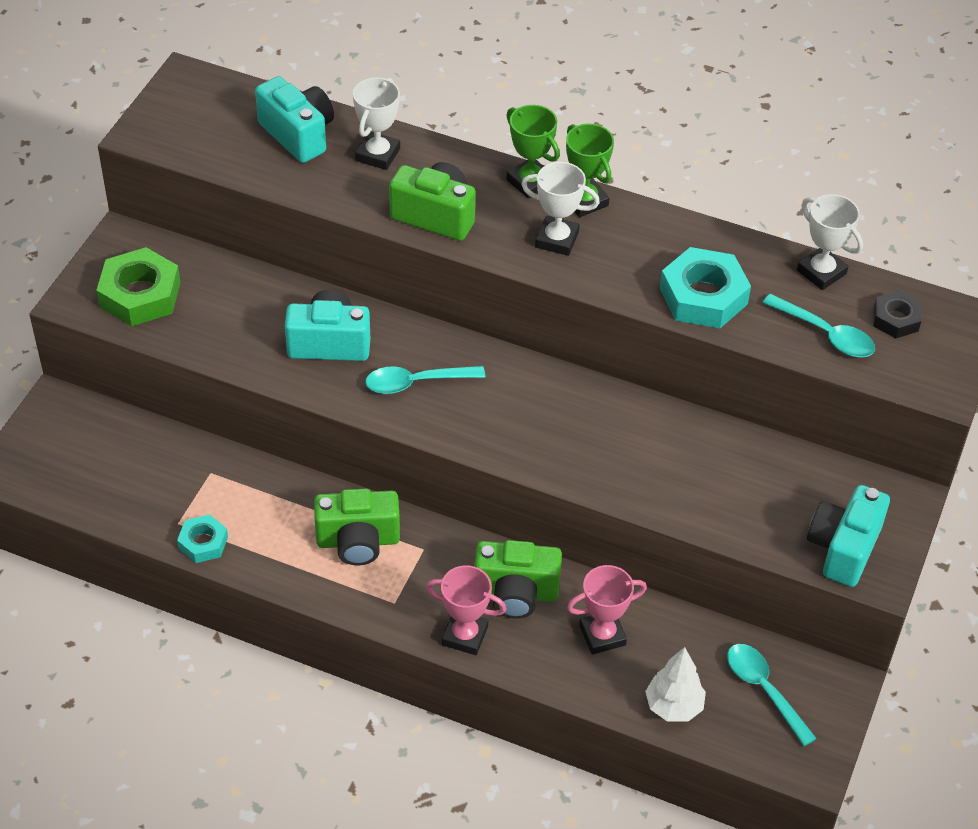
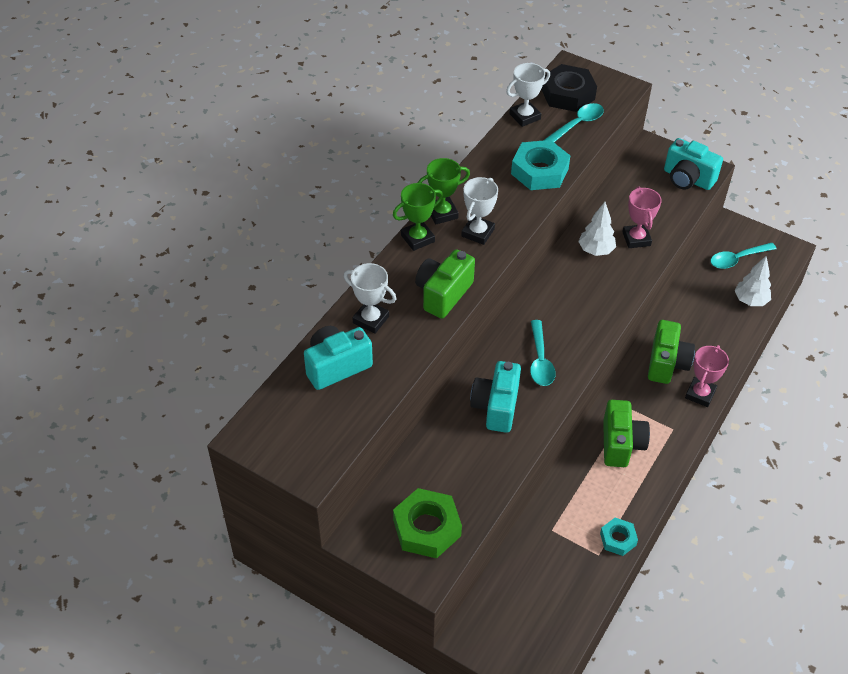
camera: 80 degrees left, 0 degrees up
pink trophy [567,565,647,655] -> pink trophy moved to [622,186,662,248]
black nut [873,290,921,338] -> black nut [541,64,597,112], size x1.74
none -> white tree [578,202,616,256]

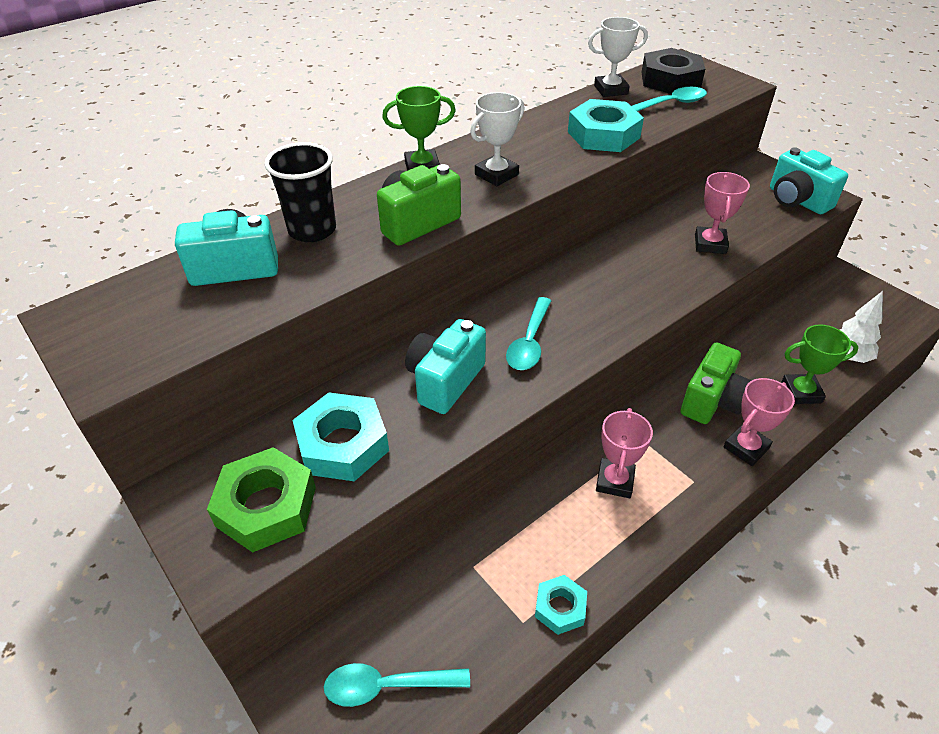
camera: 20 degrees right, 5 degrees down
white trophy [344,263,396,334] -> black cup [264,142,336,242]
green trophy [417,158,470,224] -> green trophy moved to [781,324,859,404]
white tree [578,202,616,256] -> none
green camera [603,400,650,467] -> pink trophy [596,408,653,498]
turquoise spoon [710,243,777,269] -> turquoise spoon moved to [324,663,470,707]
none -> turquoise nut [292,392,389,482]

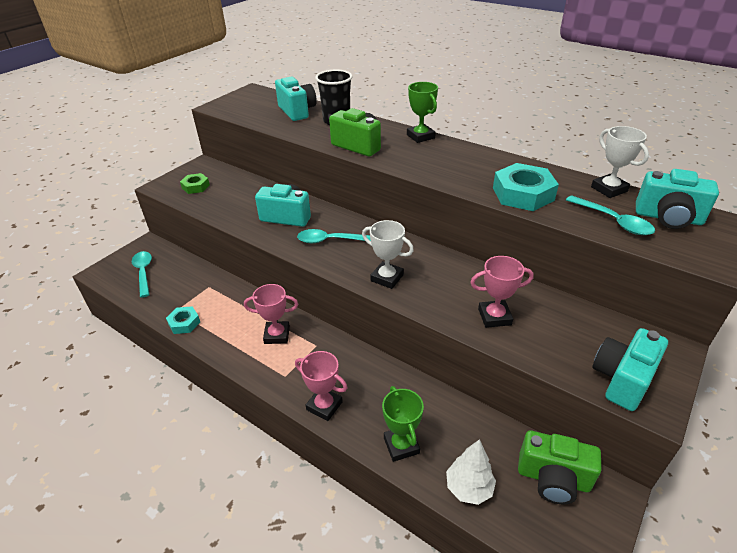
camera: 75 degrees right, 5 degrees down
green nut [207,447,316,553] -> green nut [180,173,210,194], size x0.57
turquoise nut [292,392,389,482] -> none
white trophy [470,92,525,186] -> white trophy moved to [362,220,414,289]
black nut [641,48,705,94] -> turquoise camera [636,169,719,229]
green camera [680,343,752,424] -> green camera moved to [518,431,601,504]

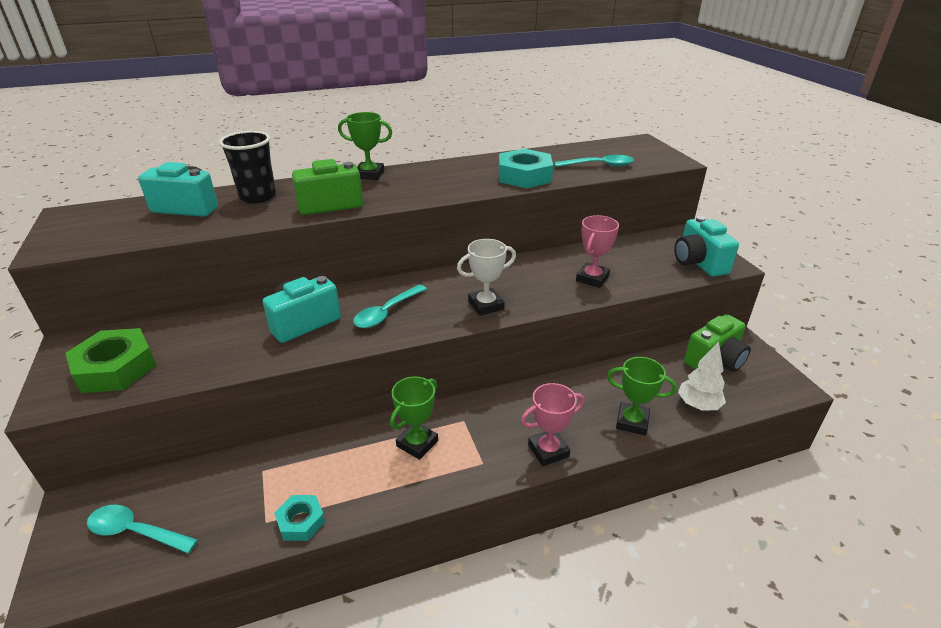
camera: 55 degrees left, 5 degrees down
green nut [180,173,210,194] -> green nut [65,328,157,393], size x1.74
pink trophy [244,284,298,344] -> green trophy [390,377,438,460]
white trophy [591,126,649,198] -> none
turquoise camera [636,169,719,229] -> none

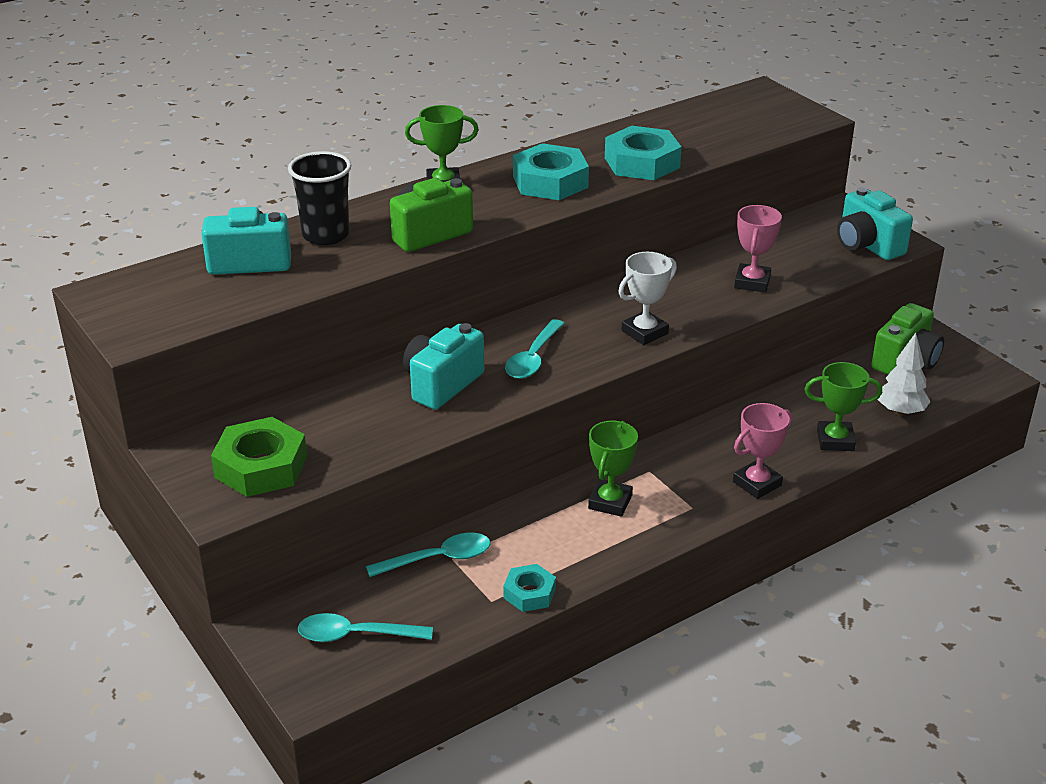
camera: 15 degrees left, 0 degrees up
turquoise spoon [554,155,634,167] -> turquoise spoon moved to [366,533,490,577]
none -> turquoise nut [513,143,589,200]

